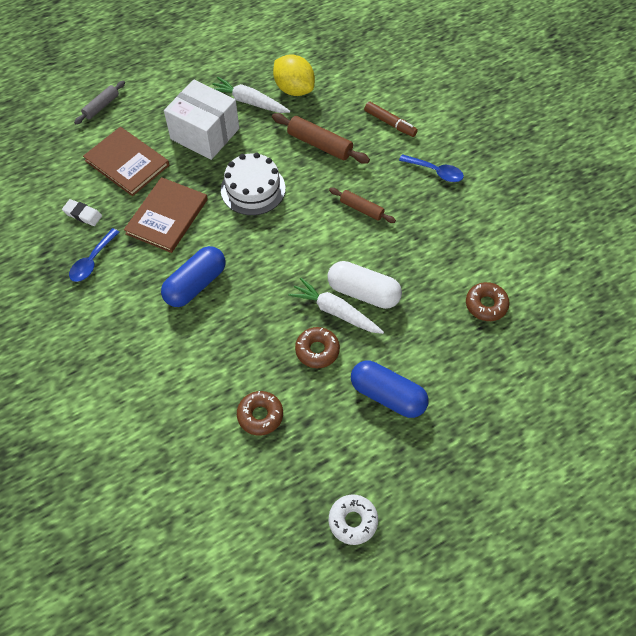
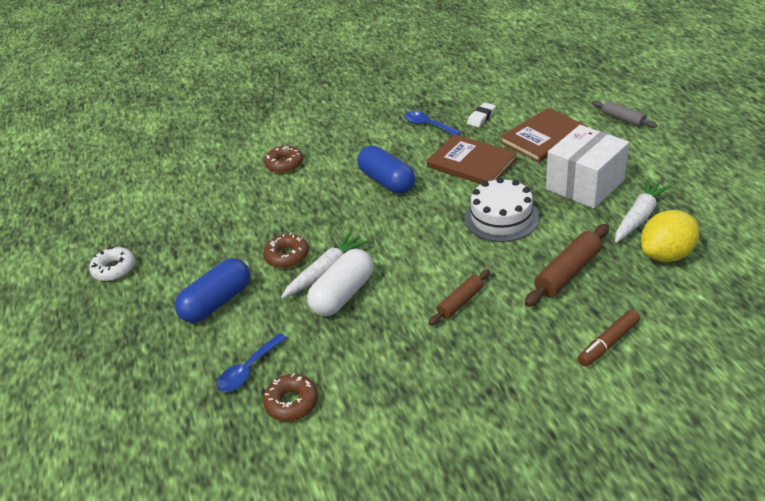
camera: 105 degrees right, 20 degrees down
brown donut [237,391,283,436] -> brown donut moved to [264,145,303,173]
blue spoon [399,154,464,182] -> blue spoon moved to [217,333,287,392]

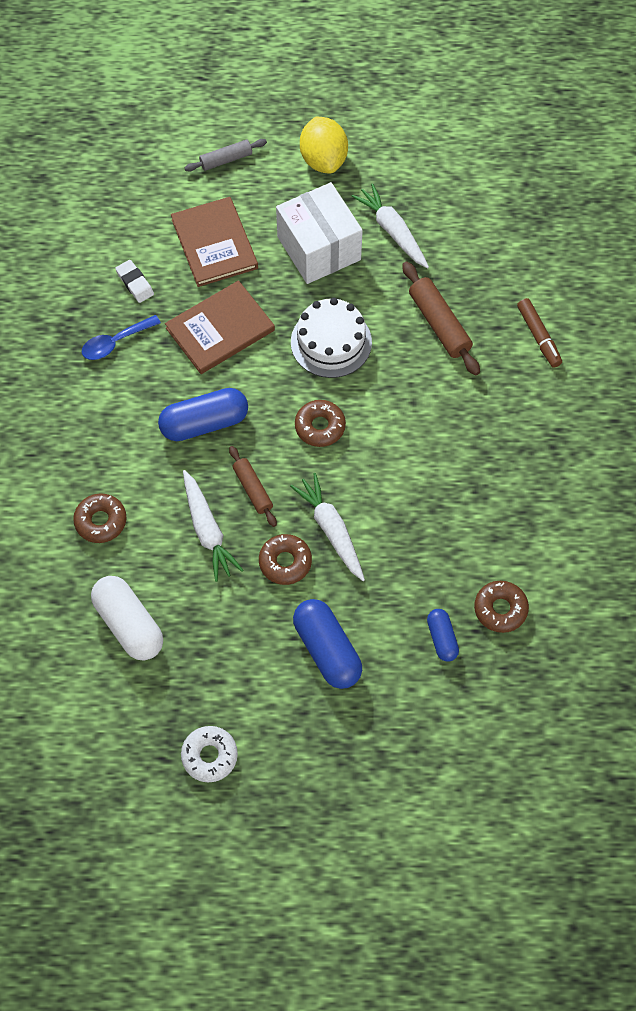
camera: 75 degrees left, 25 degrees up
blue spoon [217,333,287,392] -> blue capsule [427,609,459,662]
white capsule [307,249,374,316] -> white capsule moved to [91,576,163,660]
brown rolling pin [429,270,490,325] -> brown rolling pin moved to [229,446,277,527]
yellow lemon [641,210,699,262] -> yellow lemon moved to [300,117,348,174]
none -> white carrot [183,470,243,582]
none -> brown donut [295,400,346,447]

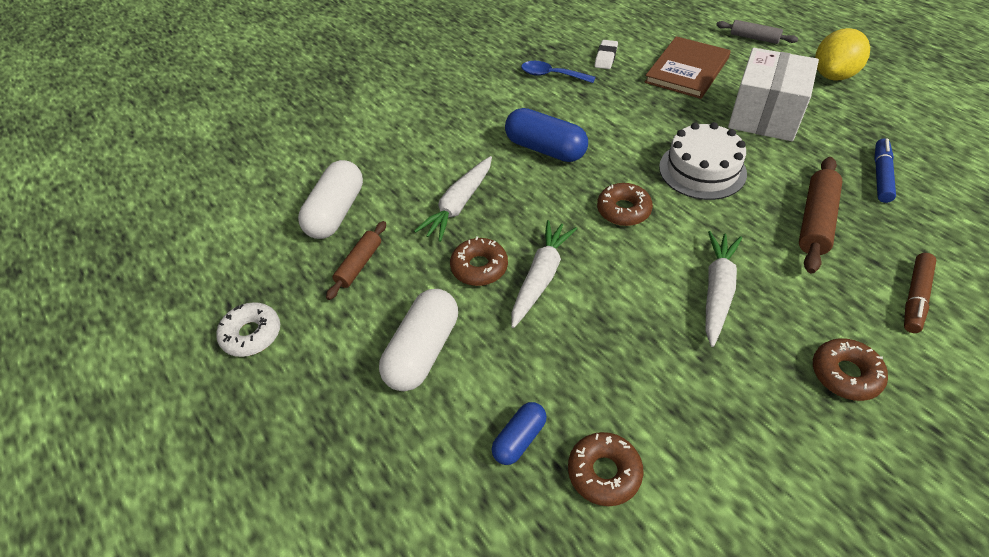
camera: 55 degrees right, 15 degrees down
brown donut [73,493,127,543] -> brown donut moved to [813,338,888,401]
brown book [165,280,275,374] -> none
brown rolling pin [229,446,277,527] -> brown rolling pin moved to [326,221,386,300]
blue capsule [293,599,362,689] -> white capsule [379,289,458,391]
white carrot [352,183,429,268] -> white carrot moved to [706,231,742,347]
none -> blue marker [874,138,896,203]

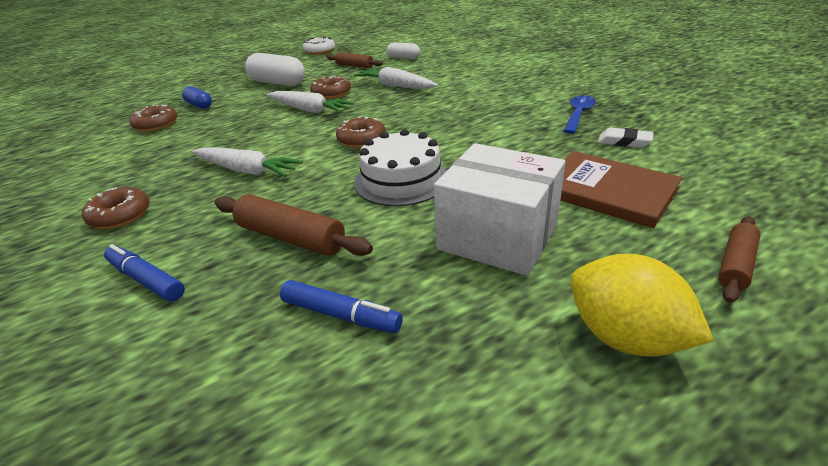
camera: 95 degrees right, 15 degrees down
white capsule [298,160,363,239] -> white capsule [387,43,420,59], size x0.56
blue capsule [505,108,588,162] -> none
grey rolling pin [716,20,798,44] -> brown rolling pin [718,216,761,303]
brown marker [904,253,936,333] -> blue marker [104,244,185,302]

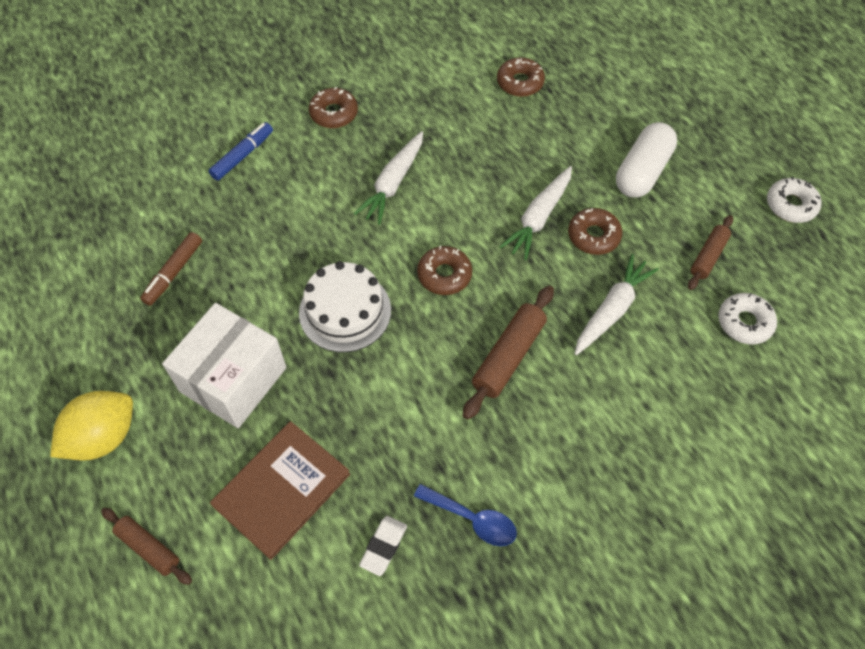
camera: 90 degrees right, 25 degrees up
blue capsule [182,86,212,109] -> none
brown rolling pin [215,194,373,256] -> brown rolling pin moved to [463,285,554,419]
blue marker [280,280,403,333] -> brown marker [140,232,202,306]
white capsule [387,43,420,59] -> white donut [718,293,777,344]

